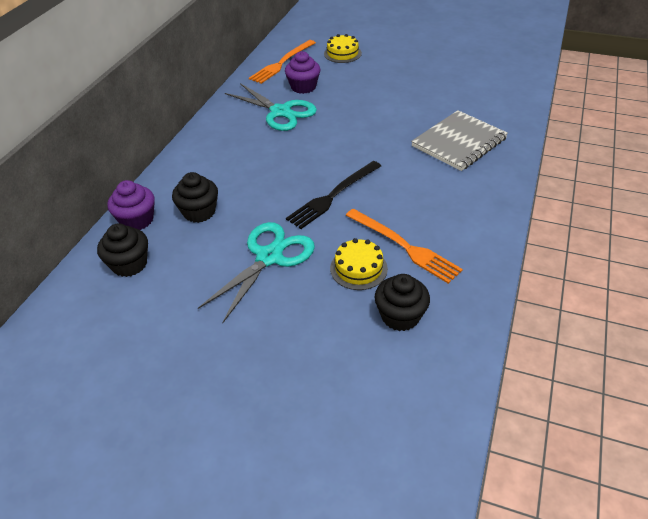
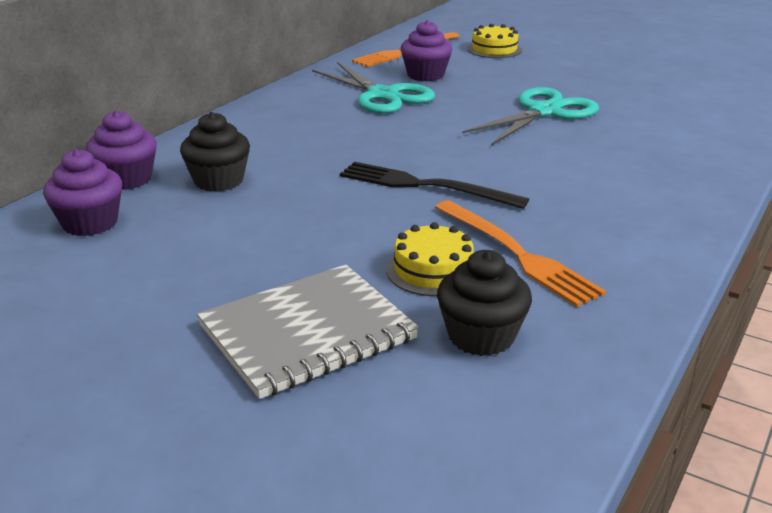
camera: 10 degrees right, 15 degrees down
black cupcake [97,223,148,277] -> purple cupcake [43,149,122,236]
turquoise scissors [198,222,315,323] -> turquoise scissors moved to [462,87,599,146]
black fork [286,161,381,229] -> black fork turned 60 degrees clockwise [340,162,529,209]
grey notebook [411,110,508,171] -> grey notebook moved to [197,264,419,399]

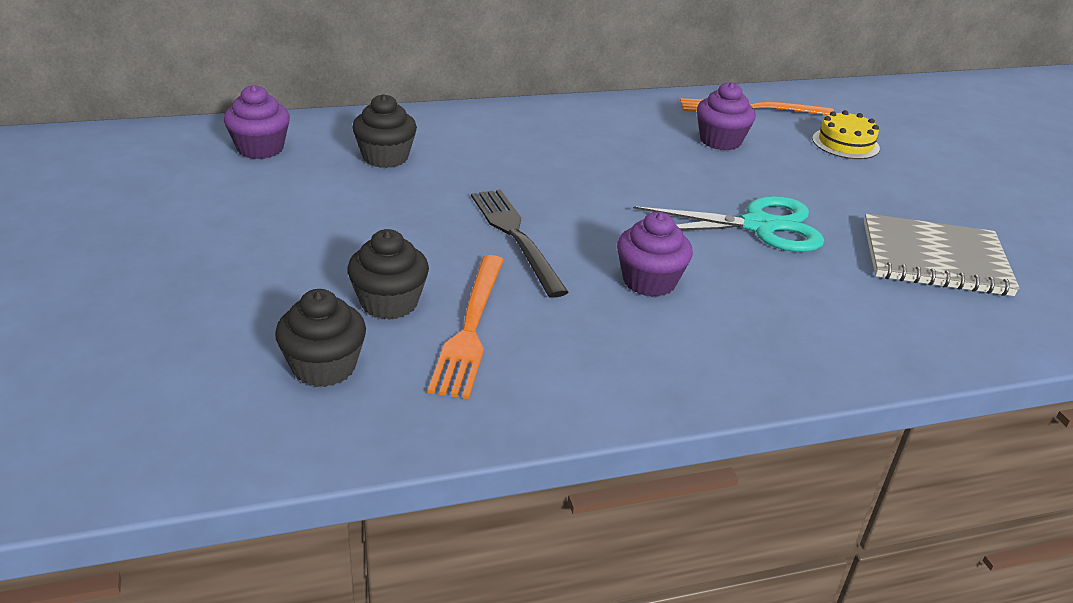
camera: 40 degrees right, 5 degrees up
purple cupcake [85,110,157,190] -> purple cupcake moved to [617,212,693,297]
grey notebook [197,264,419,399] -> grey notebook moved to [864,213,1020,296]
turquoise scissors [312,62,435,114] -> none
yellow cake [386,222,474,296] -> black cupcake [347,229,429,320]

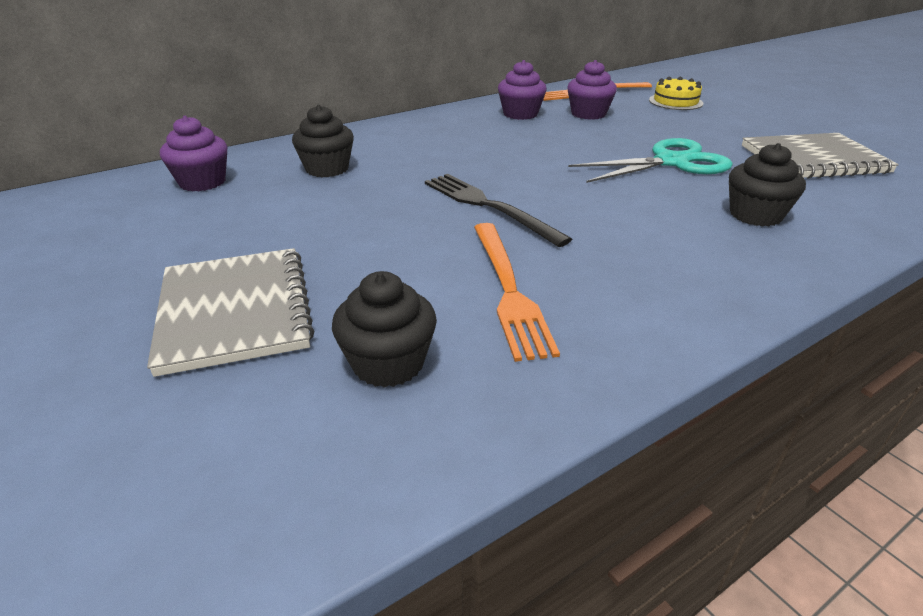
camera: 15 degrees left, 0 degrees up
black cupcake [347,229,429,320] -> black cupcake moved to [729,143,806,227]
purple cupcake [617,212,693,297] -> purple cupcake moved to [498,60,547,120]
none -> grey notebook [147,248,314,377]

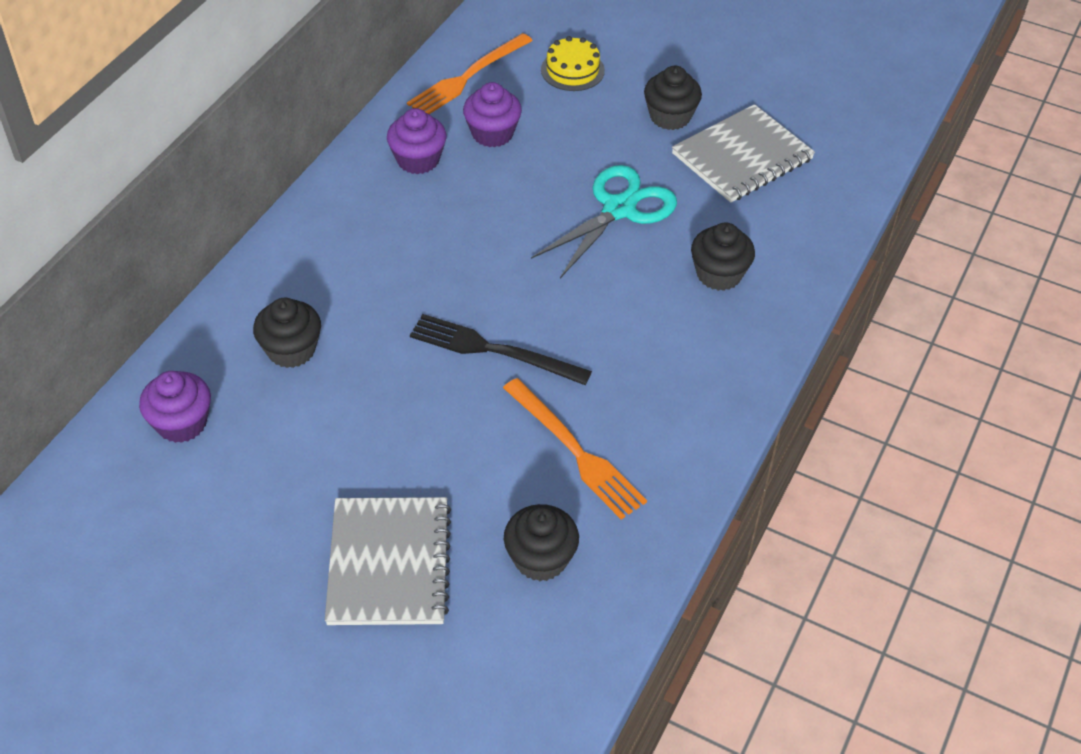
camera: 30 degrees left, 15 degrees up
grey notebook [147,248,314,377] -> grey notebook turned 45 degrees clockwise [325,497,451,625]
none -> black cupcake [644,66,702,130]

